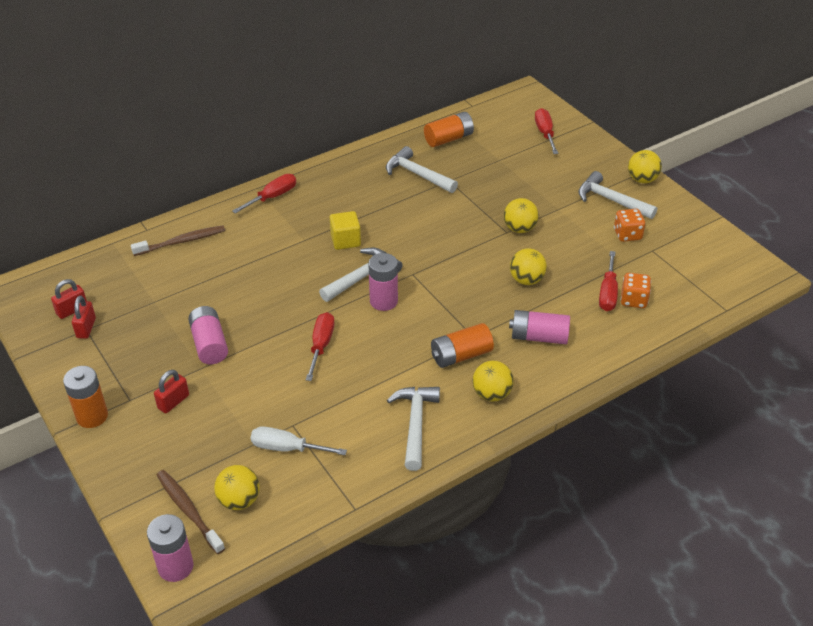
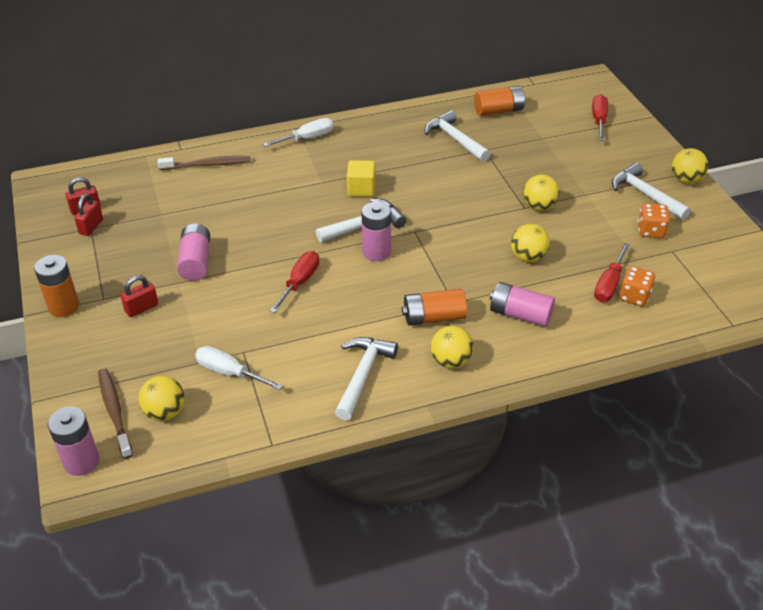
camera: 15 degrees right, 0 degrees up
red screwdriver [232,174,296,214] -> white screwdriver [263,118,334,147]

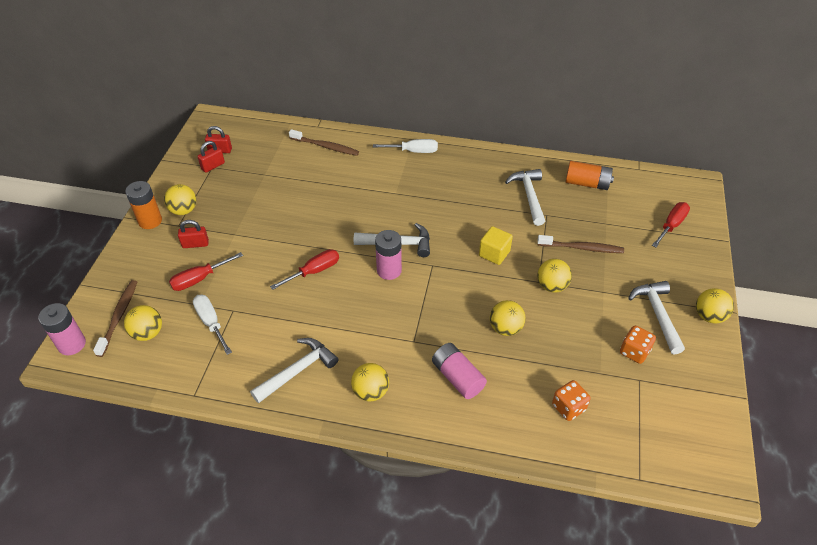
camera: 30 degrees right, 5 degrees up
pink battery [177,223,210,281] -> none
yellow cube [347,160,376,197] -> yellow cube moved to [479,226,513,265]
orange battery [402,289,467,326] -> none
red screwdriver [594,243,630,302] -> red screwdriver moved to [169,252,243,291]
none -> yellow ball [164,184,196,215]
none -> brown toothbrush [537,235,624,253]

